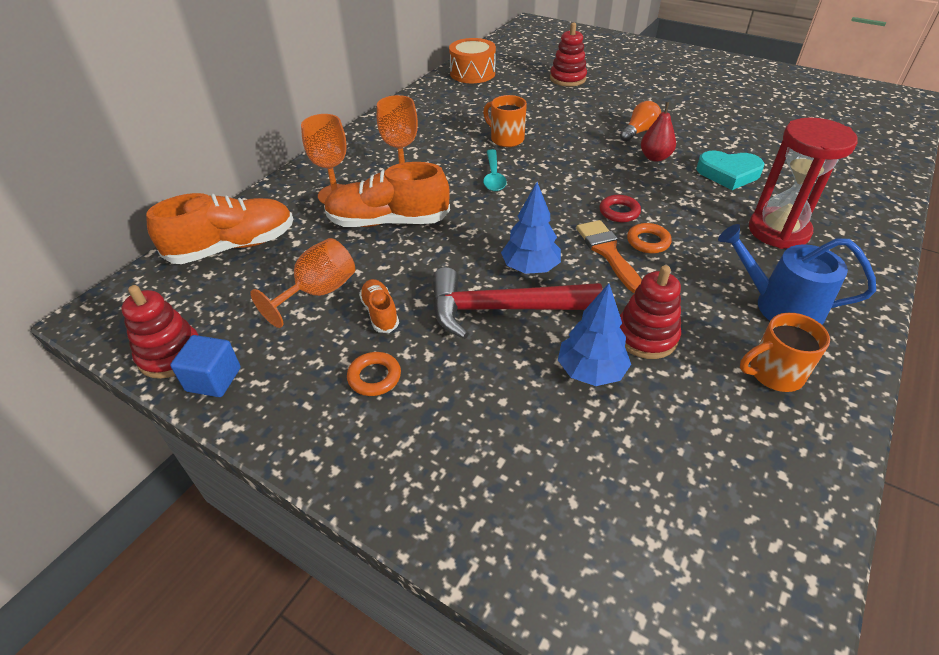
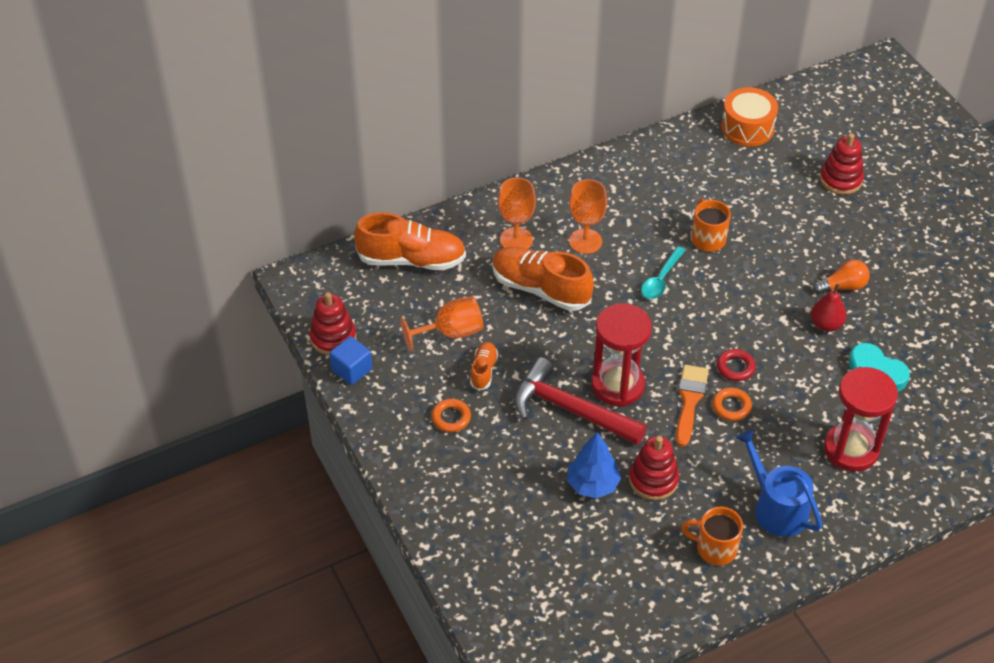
camera: 30 degrees right, 5 degrees up
blue tree [501,182,561,274] -> red hourglass [592,303,652,407]

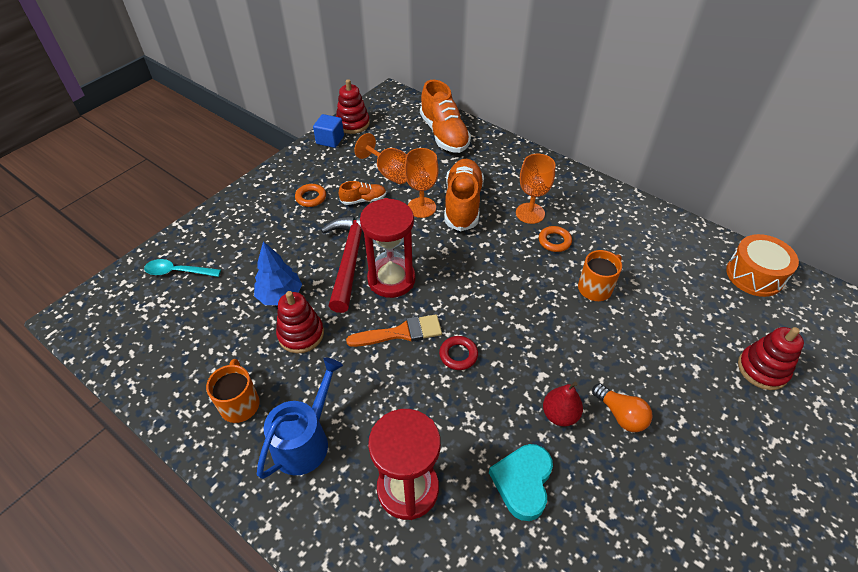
camera: 65 degrees right, 0 degrees up
orange goblet [498,178,536,249] -> orange goblet moved to [404,148,439,218]
turquoise spoon [641,246,686,299] -> turquoise spoon moved to [144,259,221,277]
orange ring [712,388,752,421] -> orange ring moved to [539,226,572,252]

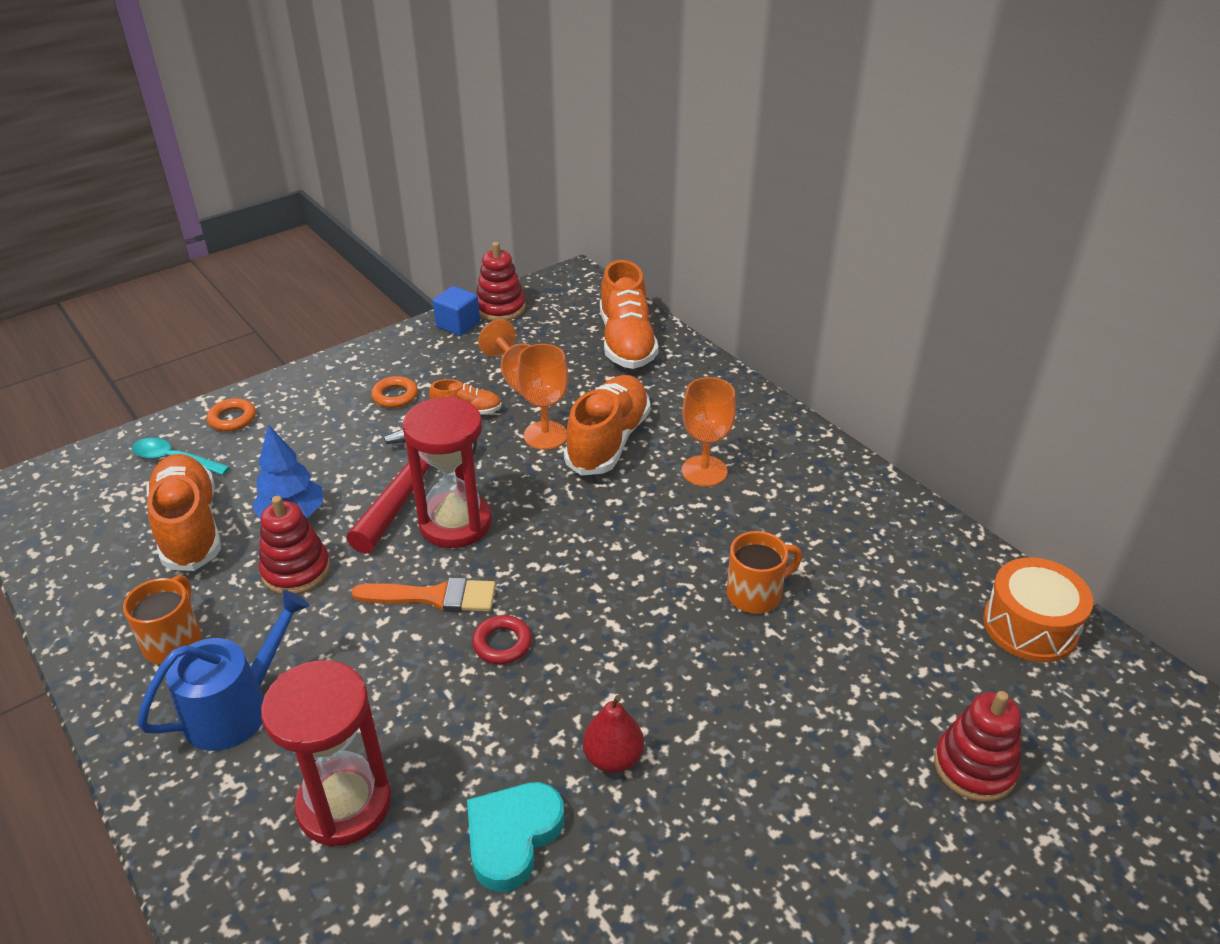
camera: 15 degrees right, 10 degrees down
orange ring [539,226,572,252] -> orange ring moved to [207,398,256,431]
orange light bulb [592,383,652,432] -> none
none -> orange shoe [146,454,221,571]

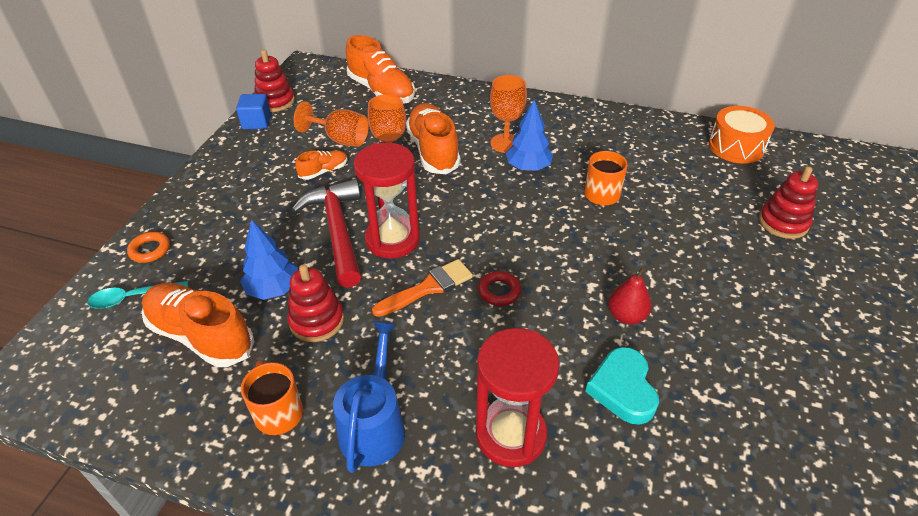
camera: 35 degrees left, 5 degrees up
orange ring [371,376,418,408] -> none
none -> blue tree [506,100,553,171]

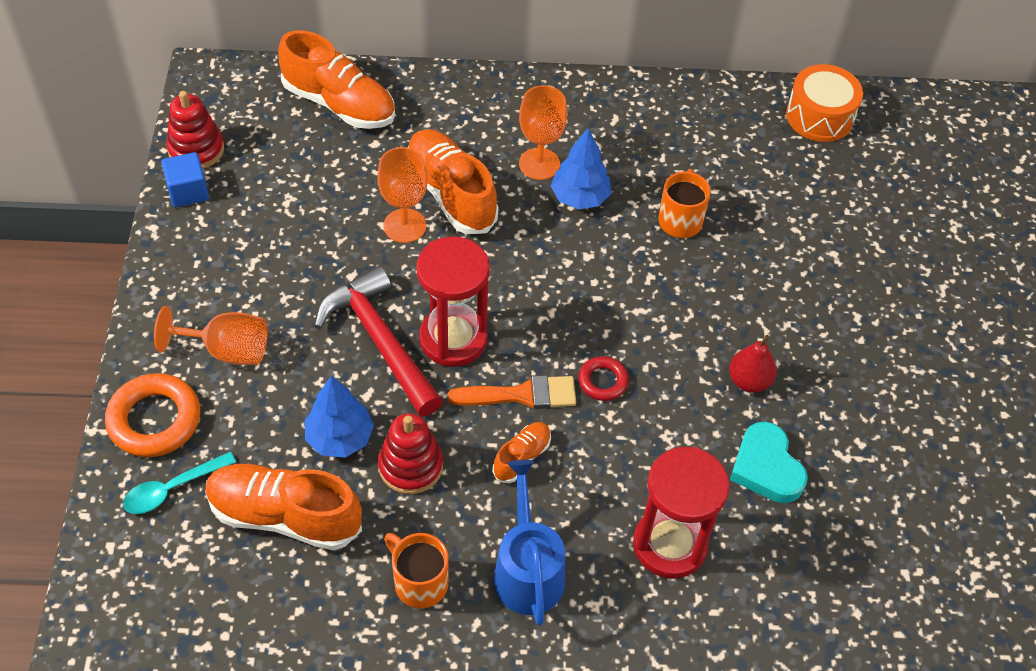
camera: 20 degrees left, 10 degrees up
orange ring [127,232,170,263] -> orange ring [105,373,200,457], size x1.78
orange goblet [294,101,369,147] -> orange goblet moved to [154,306,268,365]
orange shoe [295,150,348,180] -> orange shoe moved to [493,422,551,483]
orange brush [372,259,473,317] -> orange brush turned 45 degrees clockwise [447,375,576,409]
red stacking toy [759,166,818,239] -> none

